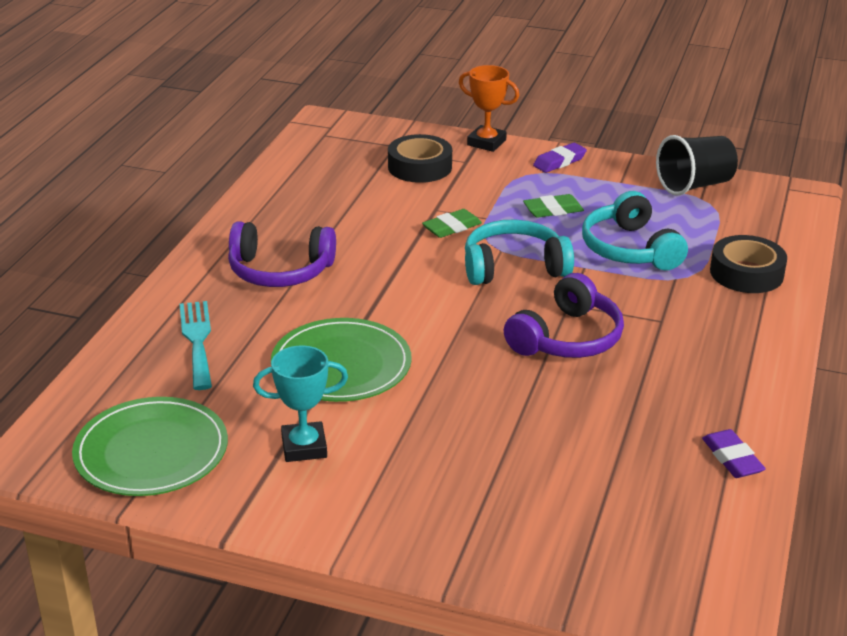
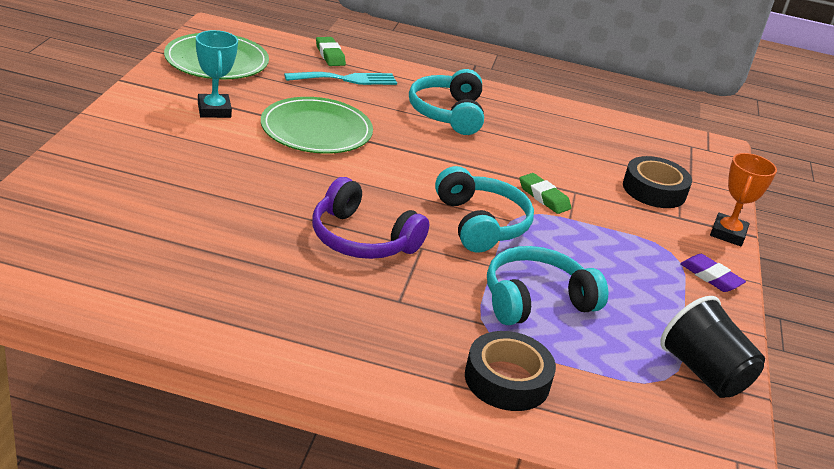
camera: 80 degrees right, 0 degrees up
purple headphones [228,221,336,287] -> turquoise headphones [409,69,484,135]
green eraser [523,194,584,218] -> green eraser moved to [316,37,346,66]
purple eraser [702,429,766,478] -> none

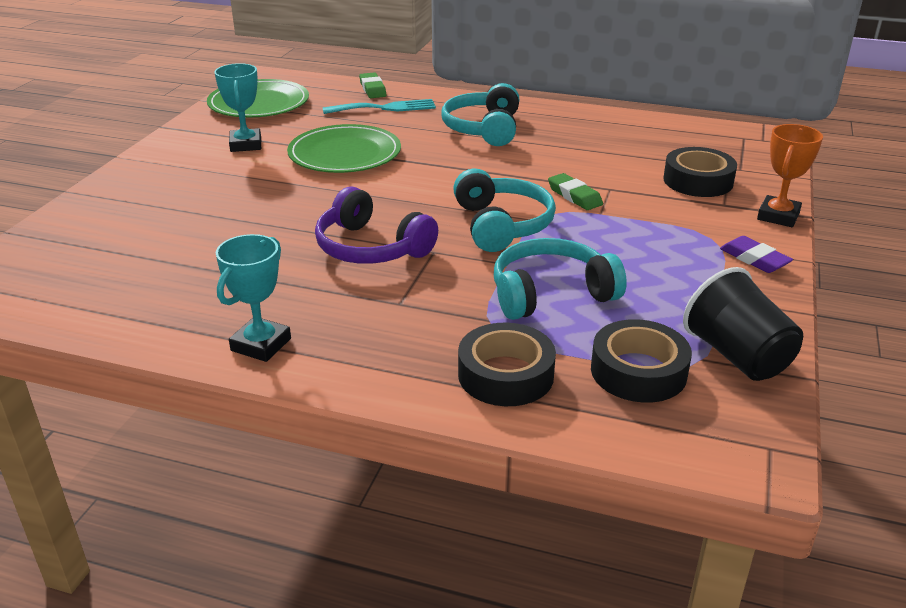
camera: 10 degrees right, 0 degrees up
none -> turquoise trophy [216,234,291,362]
none -> black tape [591,319,692,403]

